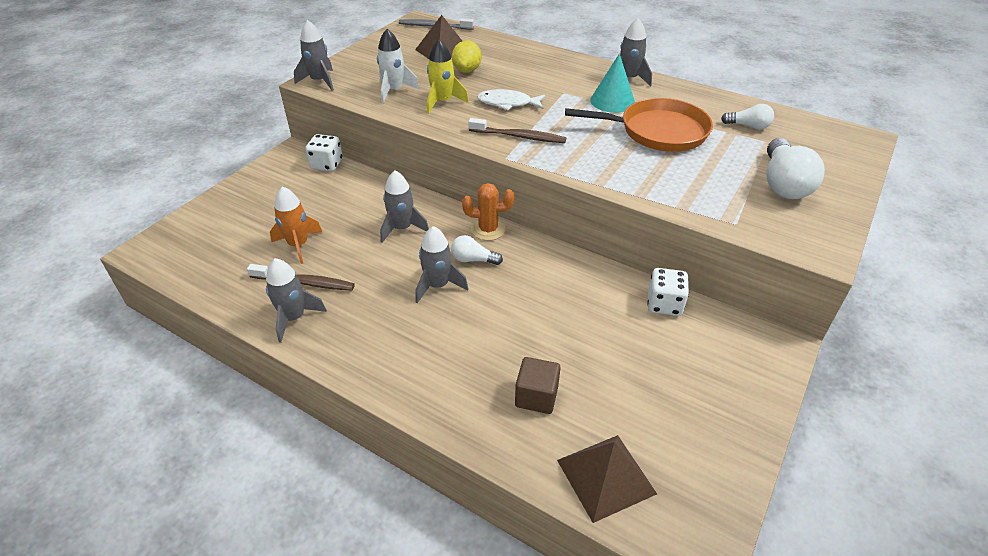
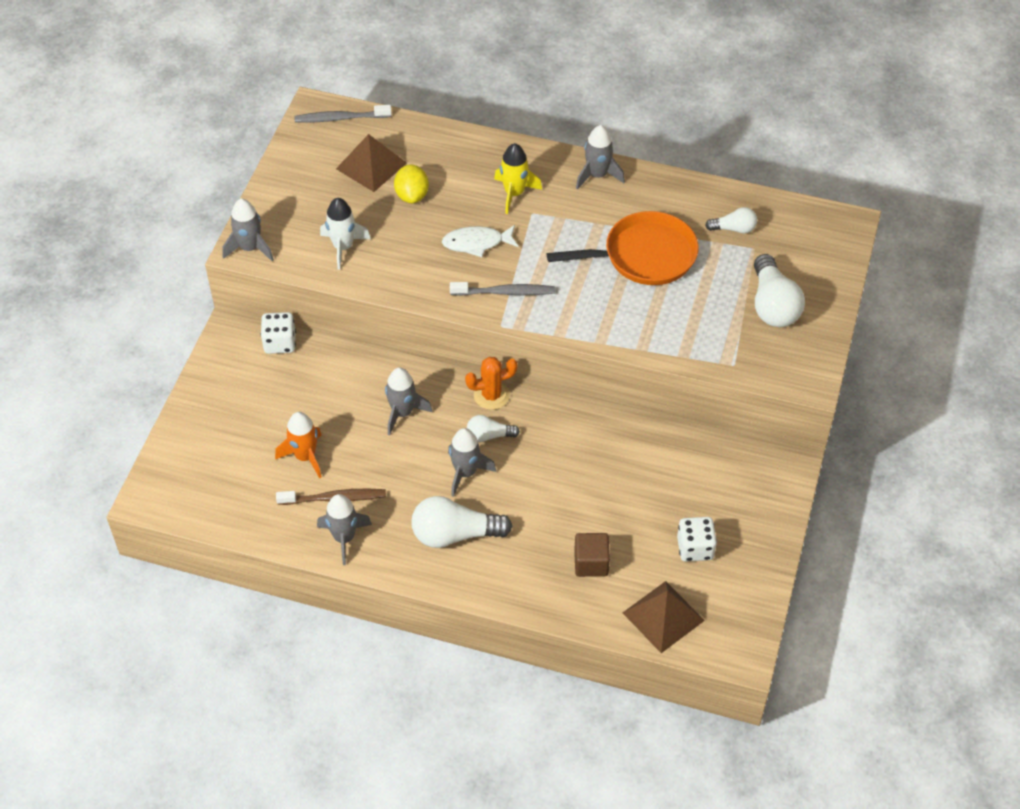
camera: 15 degrees left, 10 degrees up
yellow rocket [427,39,469,114] -> yellow rocket moved to [494,143,542,214]
brown toothbrush [469,118,567,143] -> grey toothbrush [450,282,555,296]
turquoise cone [590,53,635,113] -> none
white dice [647,268,689,316] -> white dice moved to [677,517,717,562]
none -> white light bulb [411,496,513,548]

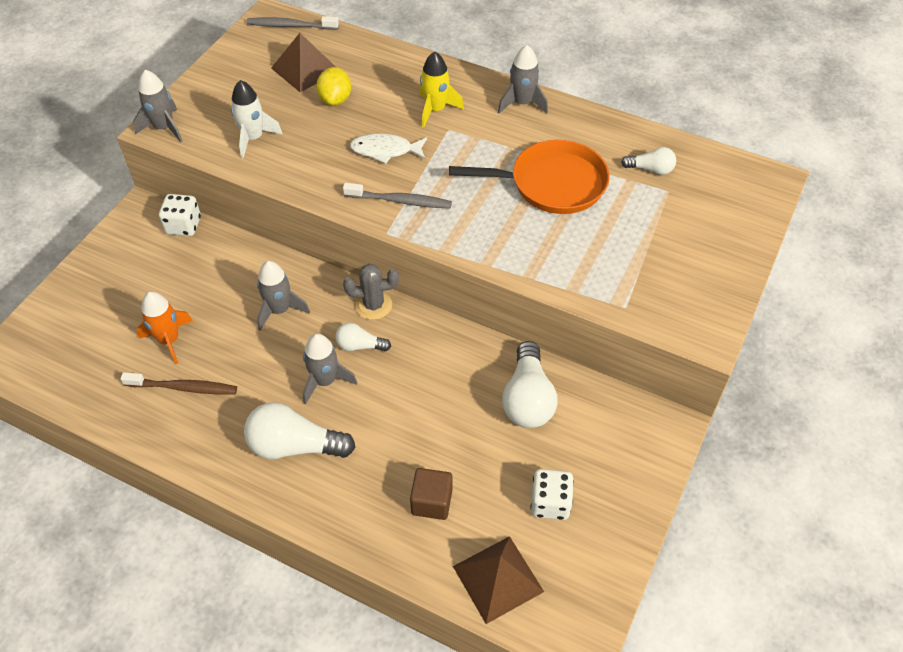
camera: 10 degrees right, 0 degrees up
grey rocket [317,494,372,565] -> none
orange cactus [465,357,518,410] -> grey cactus [343,263,399,320]
white light bulb [754,254,805,327] -> white light bulb moved to [502,341,557,428]

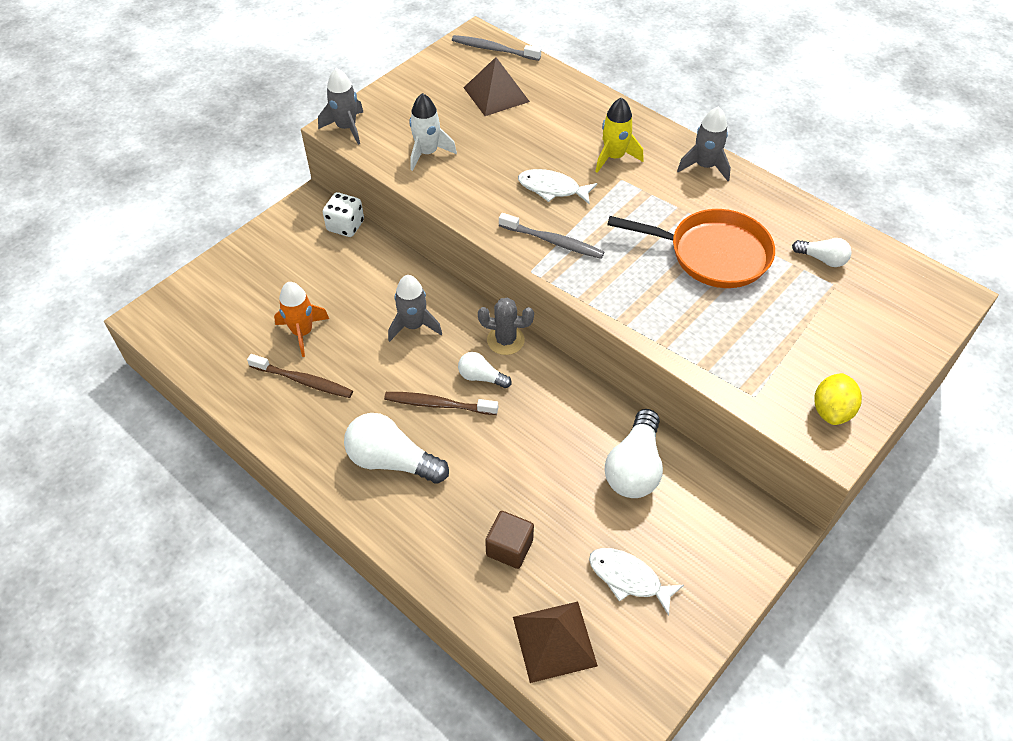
camera: 15 degrees right, 0 degrees up
grey rocket [303,333,357,405] -> brown toothbrush [384,392,498,415]
yellow lemon [316,67,351,106] -> yellow lemon moved to [814,373,862,425]
white dice [530,469,574,520] -> white fish [589,548,684,616]

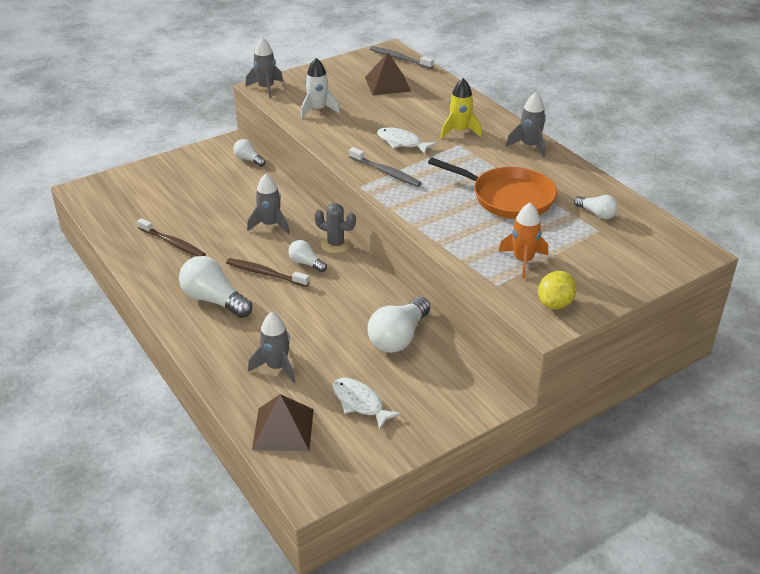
camera: 15 degrees right, 15 degrees down
orange rocket [274,282,329,357] -> orange rocket moved to [499,202,548,279]
white dice [323,192,364,237] -> white light bulb [233,139,266,167]
brown cube [485,511,534,569] -> grey rocket [248,312,295,383]

